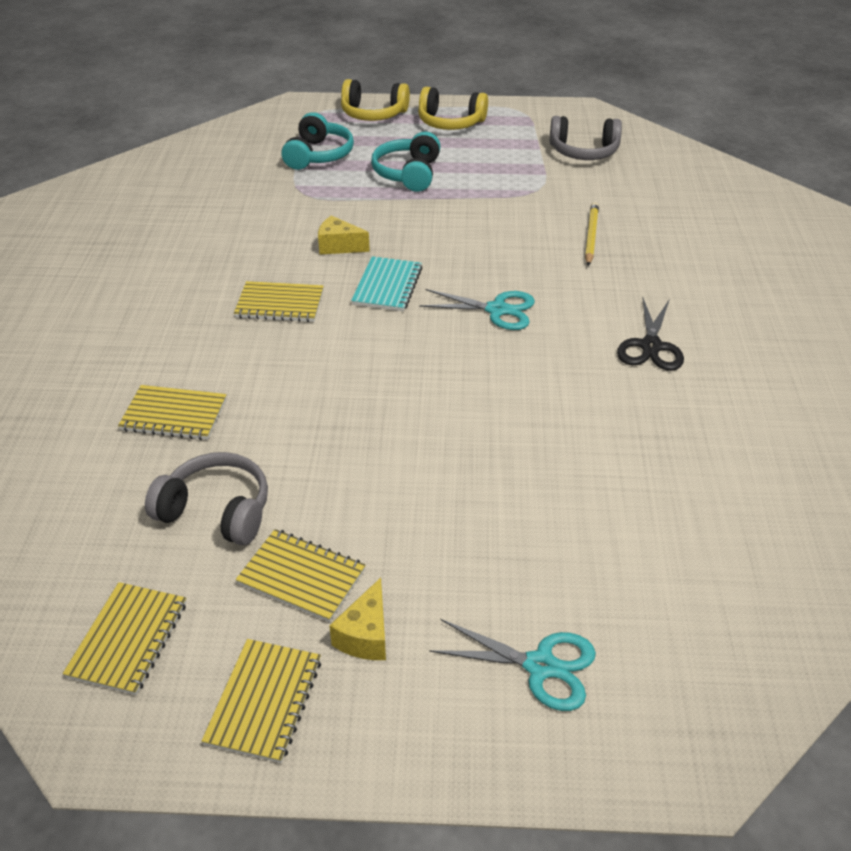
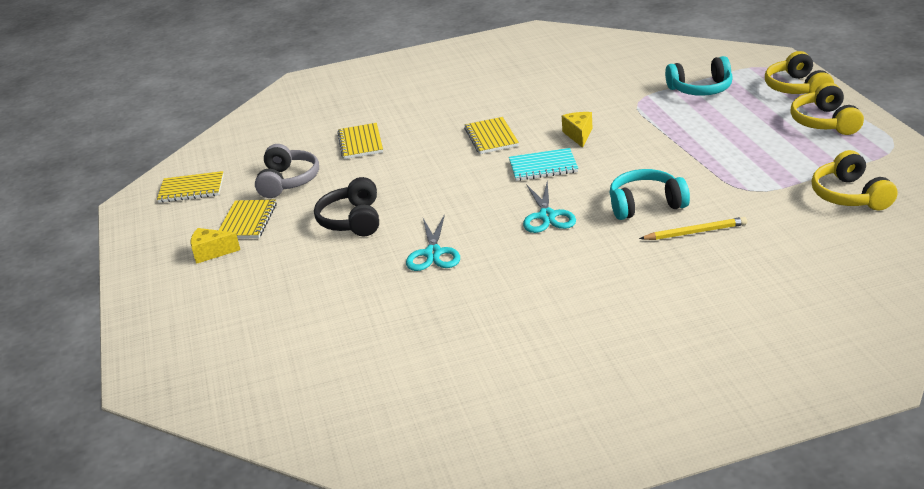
camera: 75 degrees right, 10 degrees down
yellow notebook [202,639,321,763] -> none
turquoise headphones [371,131,441,192] -> turquoise headphones moved to [610,169,690,220]
turquoise scissors [429,619,596,711] -> turquoise scissors moved to [406,214,460,271]
grey headphones [550,116,622,160] -> yellow headphones [811,150,898,211]
black scissors [617,297,684,371] -> none
none -> black headphones [314,177,379,236]

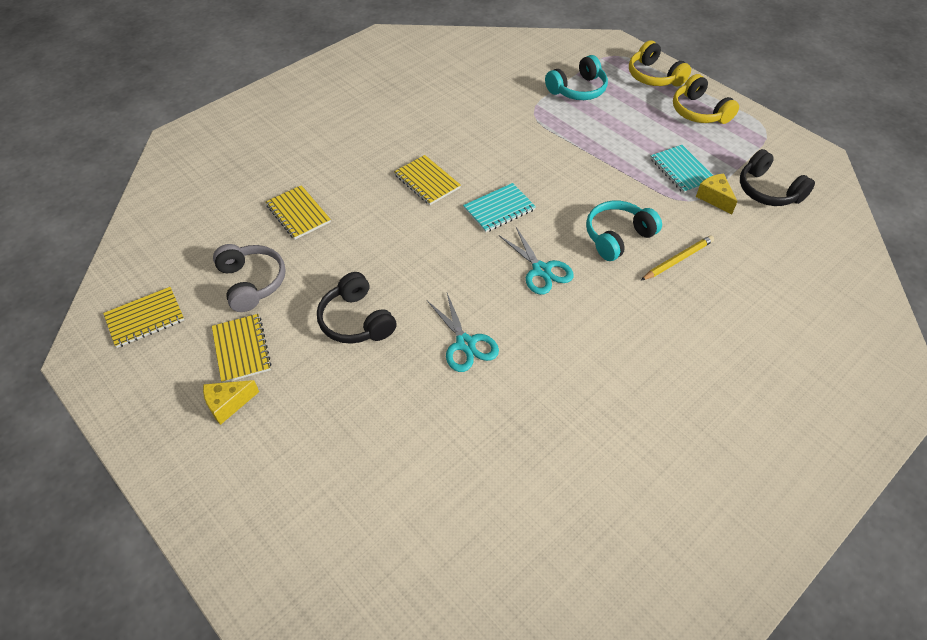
camera: 30 degrees left, 20 degrees up
yellow cheese [562,112,593,148] -> yellow cheese moved to [696,174,738,214]
yellow headphones [811,150,898,211] -> black headphones [740,149,815,206]
none -> turquoise notebook [650,145,713,194]

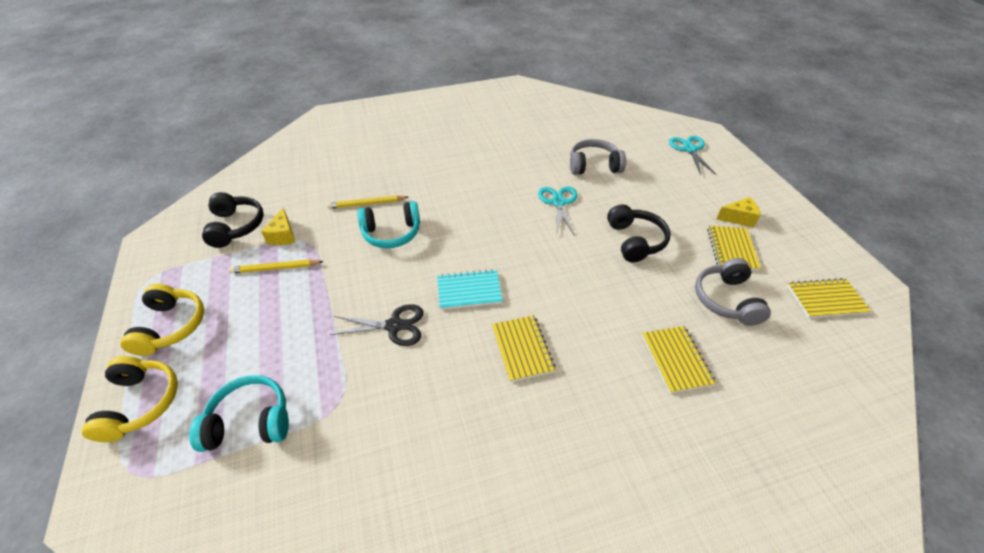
camera: 155 degrees left, 5 degrees down
turquoise scissors [499,227,574,295] -> turquoise scissors moved to [669,136,716,175]
turquoise notebook [650,145,713,194] -> yellow pencil [229,259,324,273]
none -> black scissors [330,304,424,346]
none -> grey headphones [570,139,626,175]

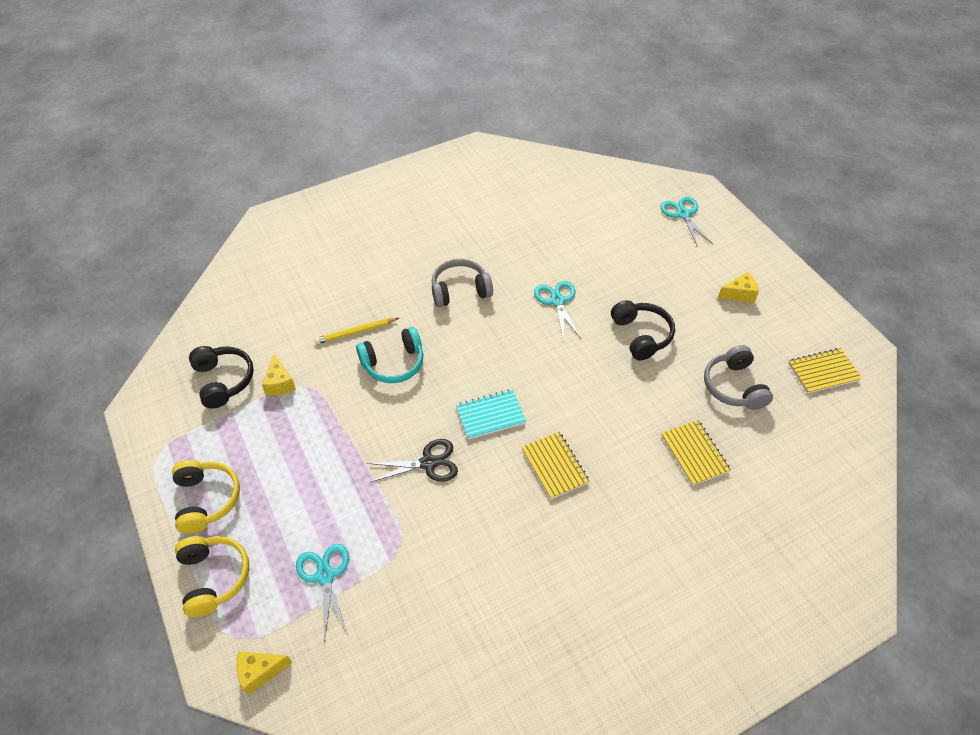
camera: 10 degrees left, 5 degrees up
turquoise headphones [189,375,289,452] -> turquoise scissors [296,544,349,643]
yellow pencil [229,259,324,273] -> none
grey headphones [570,139,626,175] -> grey headphones moved to [432,259,493,307]
yellow notebook [707,226,761,271] -> none
none -> yellow cheese [236,651,293,695]

